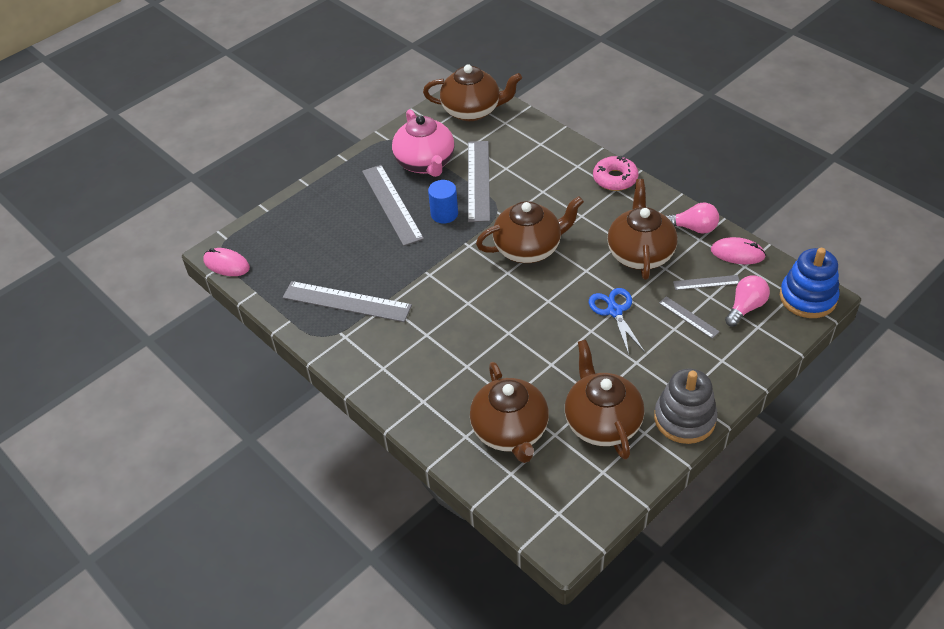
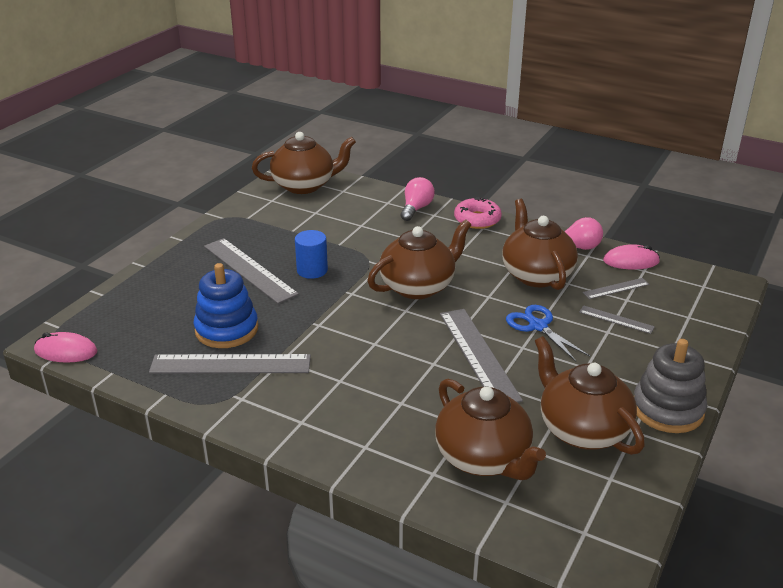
camera: 20 degrees left, 15 degrees down
pink teapot [392,109,454,177] -> none
grey ruler [468,141,490,222] -> grey ruler moved to [440,309,523,403]
pink light bulb [725,275,770,327] -> pink light bulb moved to [401,177,435,221]
blue stacking toy [780,248,840,318] -> blue stacking toy moved to [194,263,258,348]

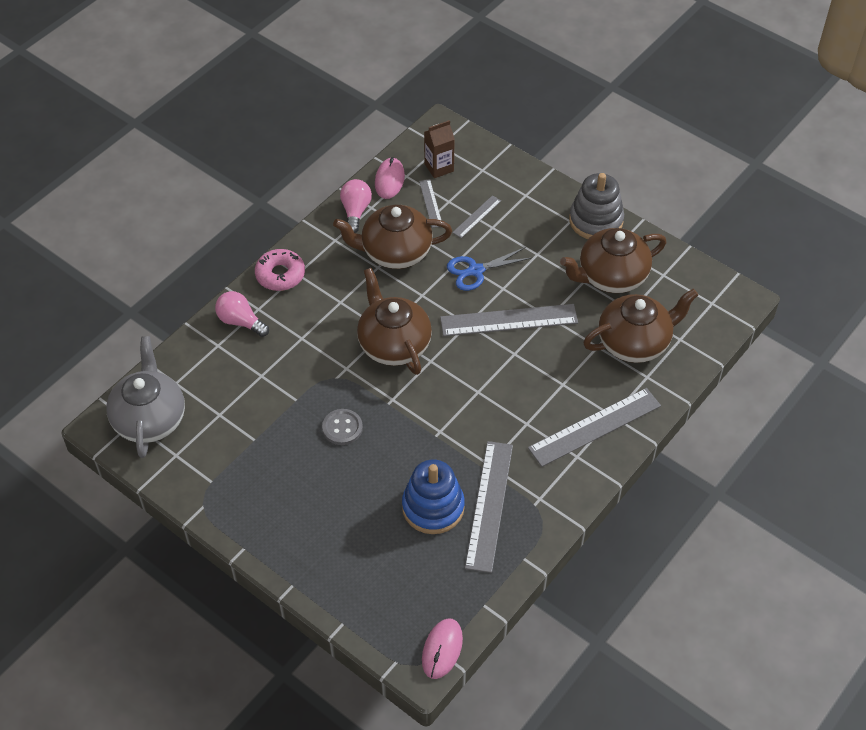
camera: 80 degrees left, 20 degrees up
grey ruler [204,238,299,304] -> grey ruler moved to [528,388,661,467]
brown teapot [252,132,356,194] -> grey teapot [106,336,185,458]
blue cylinder [295,230,328,279] -> grey button [322,409,363,445]
none -> brown carton [424,120,455,178]

